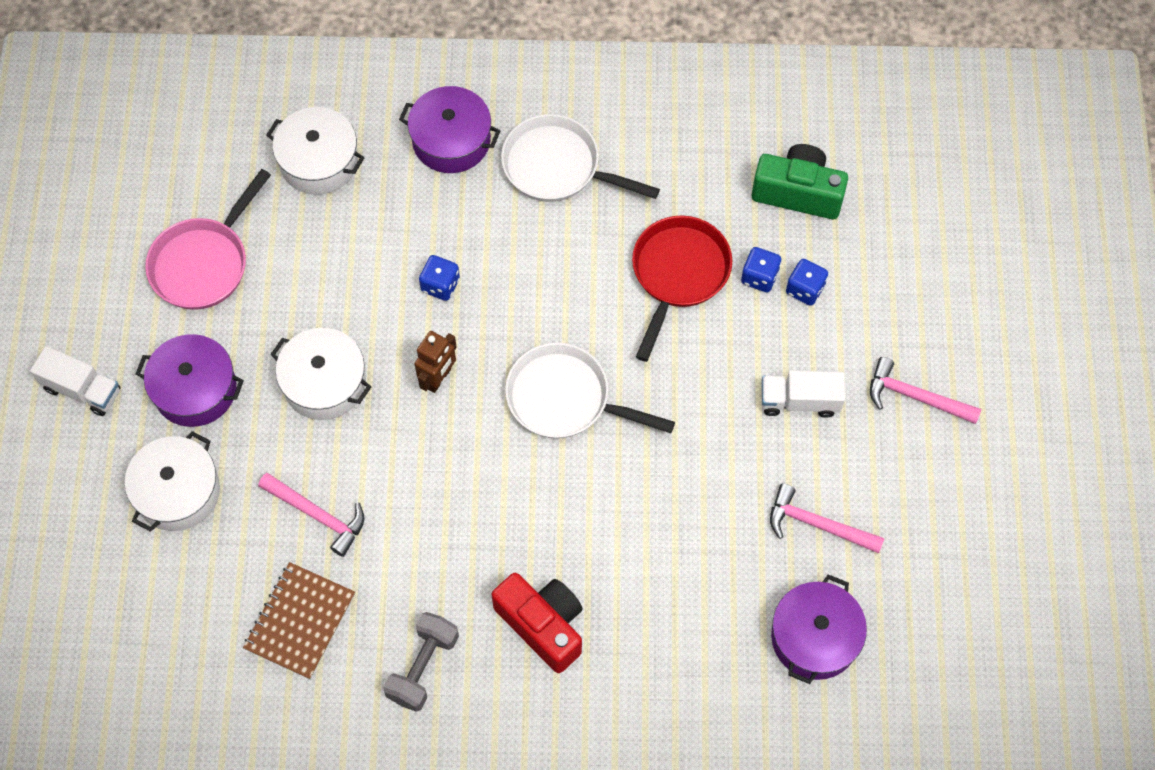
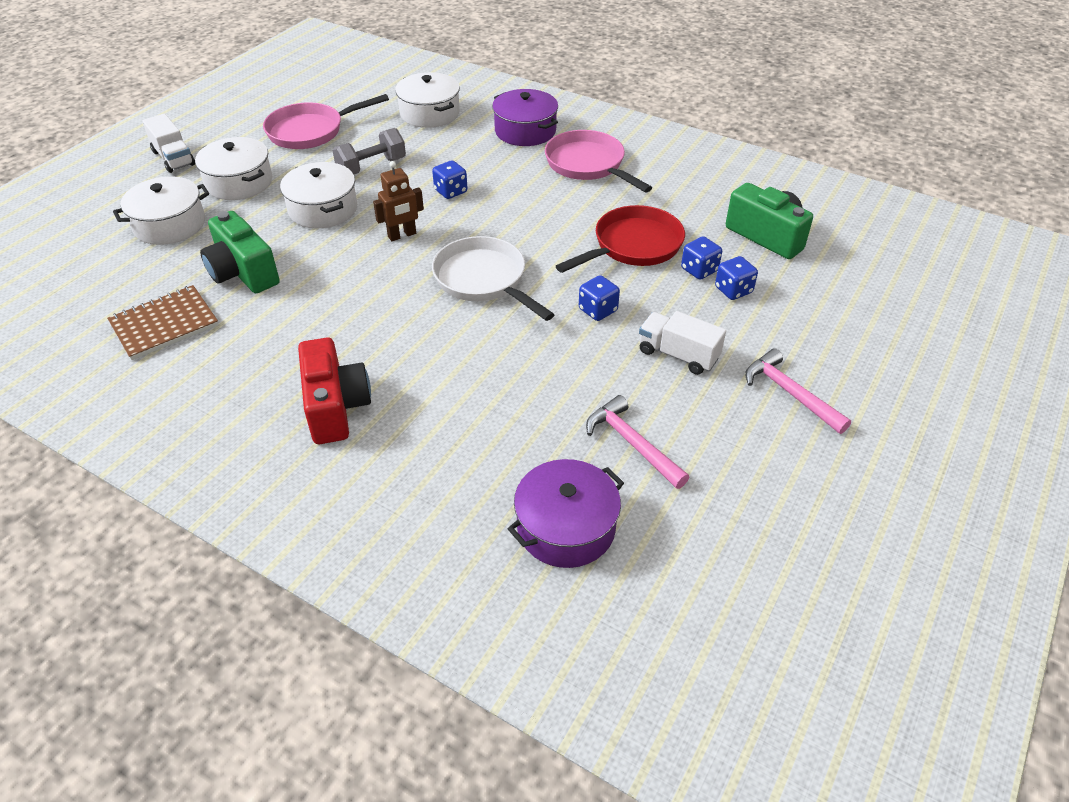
camera: 30 degrees right, 20 degrees down
purple pot [136,334,244,427] -> white pot [195,137,272,200]
pink hammer [258,473,364,557] -> green camera [200,211,280,293]
grey dumbbell [383,612,459,712] -> grey dumbbell moved to [333,128,406,175]
white pan [501,114,660,202] -> pink pan [545,130,652,193]
none -> blue dice [579,275,620,321]

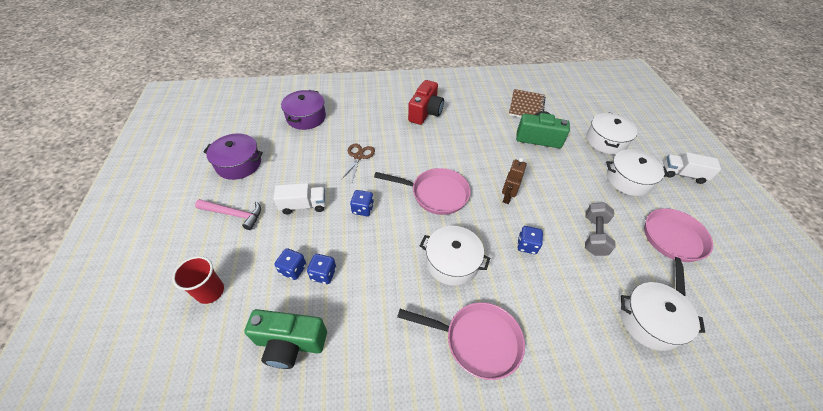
camera: 140 degrees right, 5 degrees up
white pot [280,162,357,228] -> white pot moved to [420,226,490,286]
red camera [298,337,371,444] -> red camera turned 105 degrees counterclockwise [408,80,444,125]
white pan [432,236,555,321] -> pink pan [374,168,471,215]
purple pot [492,89,558,146] -> purple pot moved to [203,133,263,180]
red pan [556,205,685,273] -> none
pink hammer [586,395,689,489] -> none
none -> red cup [172,256,224,304]
none -> brown scissors [341,143,375,182]

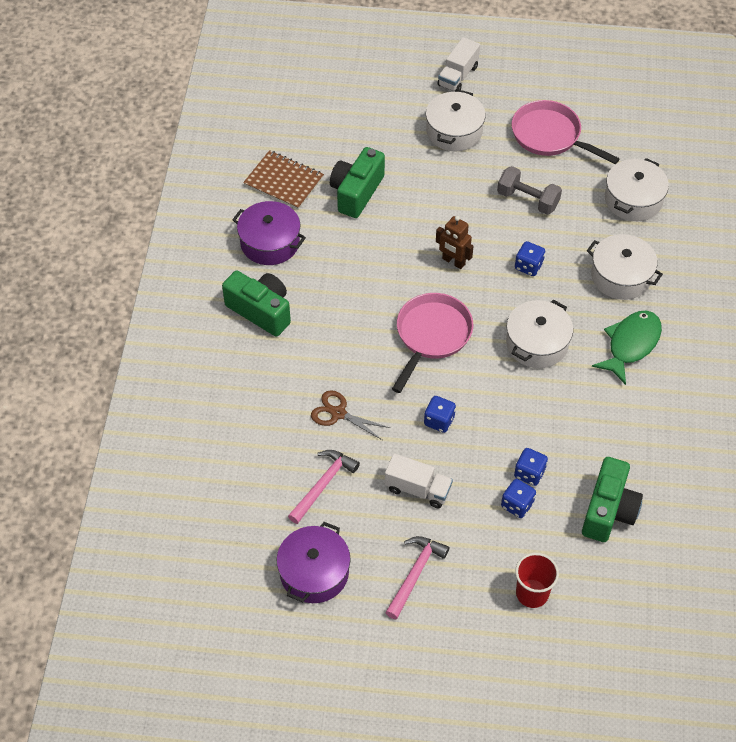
camera: 75 degrees left, 5 degrees up
white truck [273,183,326,214] -> white truck turned 105 degrees clockwise [385,453,453,508]
purple pot [281,90,326,130] -> purple pot moved to [232,201,306,265]
pink pan [397,302,525,380] -> green fish [592,311,662,385]
red camera [408,80,444,125] -> green camera [222,271,291,336]
white pot [586,113,637,154] -> white pot moved to [587,234,663,300]
none -> pink hammer [288,450,360,524]

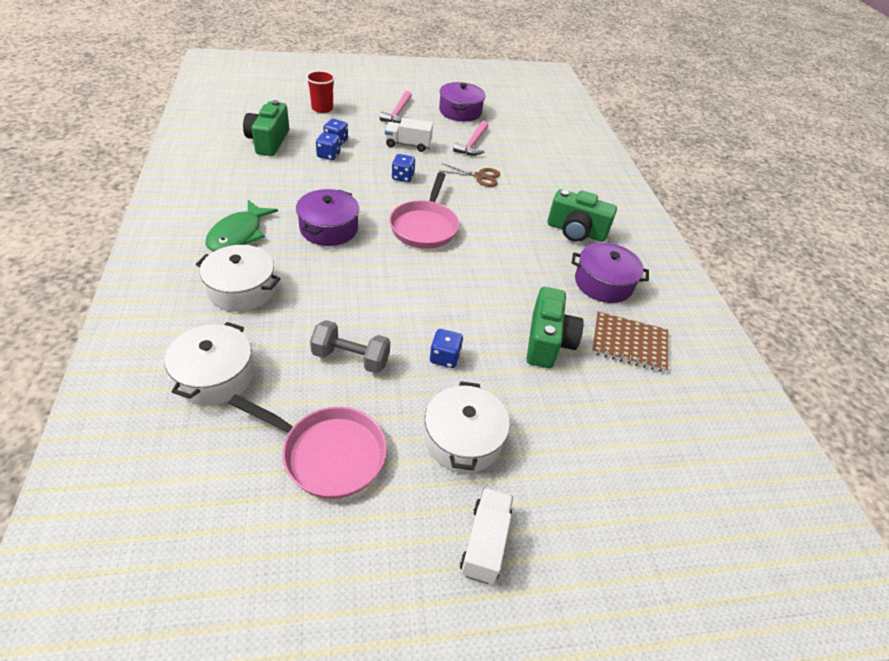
camera: 160 degrees right, 10 degrees down
brown robot [436,216,474,269] -> none
white pot [506,300,573,368] -> purple pot [296,189,359,246]
blue dice [515,241,545,276] -> blue dice moved to [429,329,463,368]

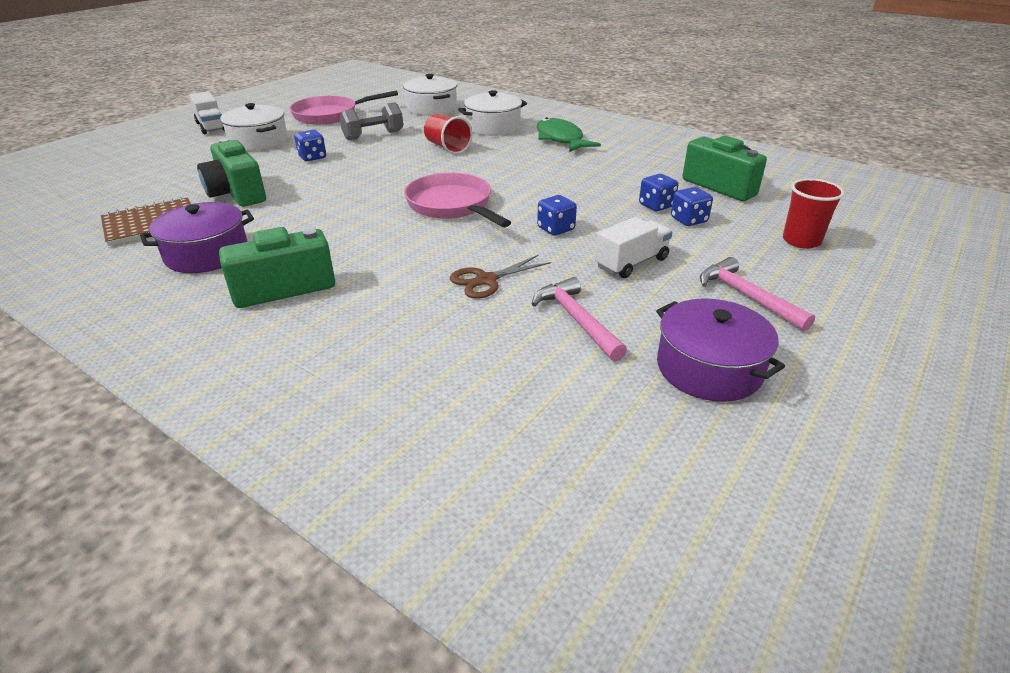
camera: 140 degrees right, 10 degrees down
purple pot [296,189,359,246] -> none
none -> red cup [424,114,472,154]

